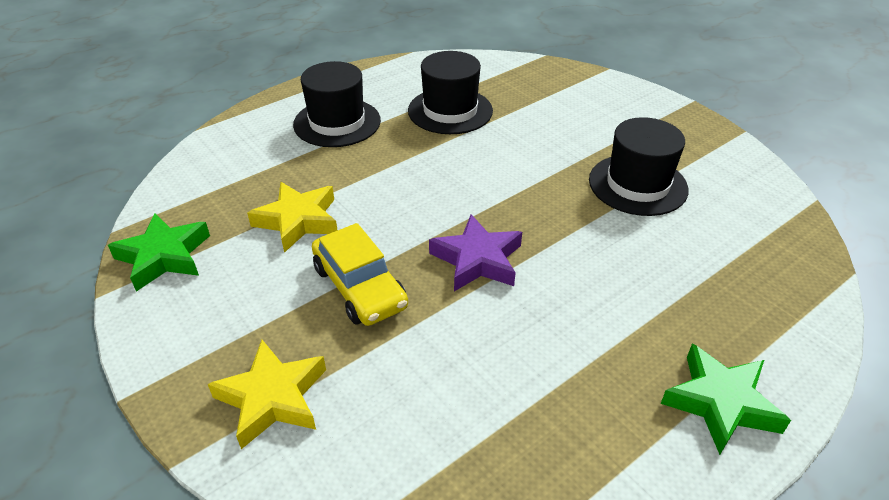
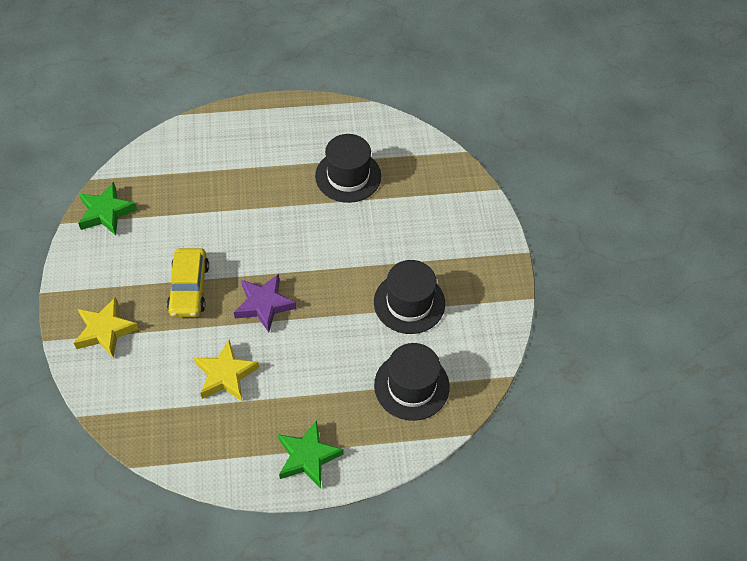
camera: 30 degrees right, 15 degrees up
yellow star [247,182,337,253] -> yellow star moved to [194,340,259,401]
black hat [293,61,381,147] -> black hat moved to [374,343,450,421]

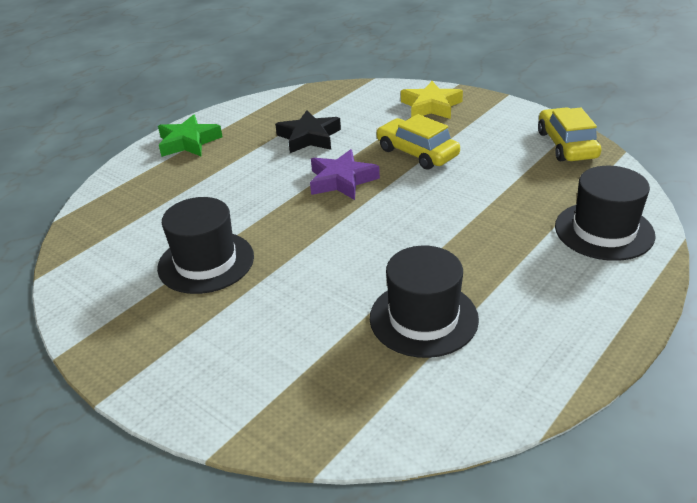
camera: 140 degrees right, 20 degrees down
green star [78,182,137,235] -> yellow car [538,107,601,161]
yellow star [194,340,259,401] -> black star [275,110,341,153]
black hat [374,343,450,421] -> black hat moved to [555,166,656,261]

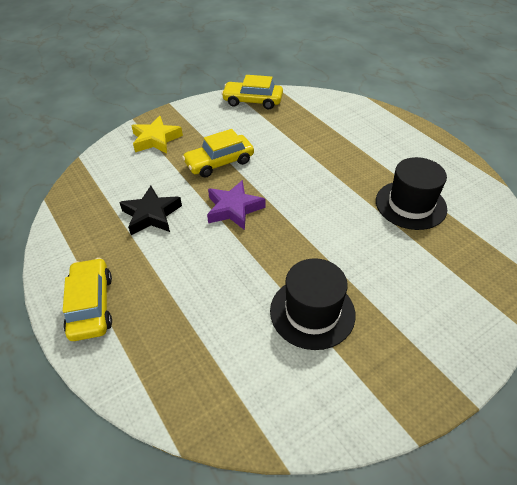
camera: 75 degrees left, 10 degrees up
green star [158,115,223,157] -> yellow car [63,258,112,341]
black hat [555,166,656,261] -> none

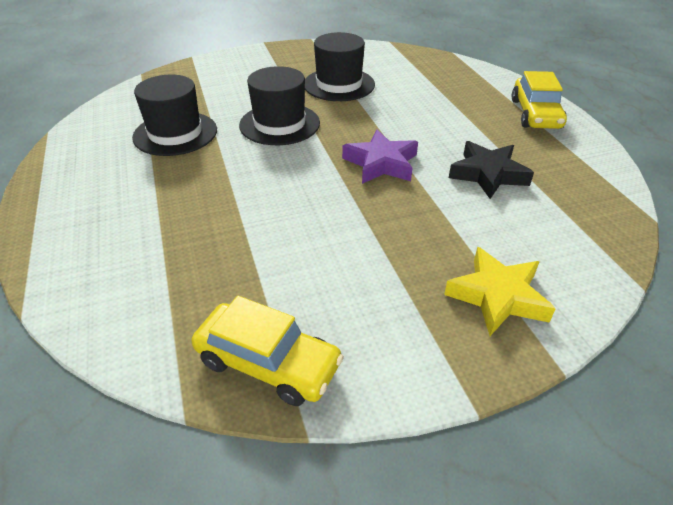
camera: 165 degrees left, 5 degrees down
yellow car [182,129,254,177] -> none
none -> black hat [239,66,320,145]

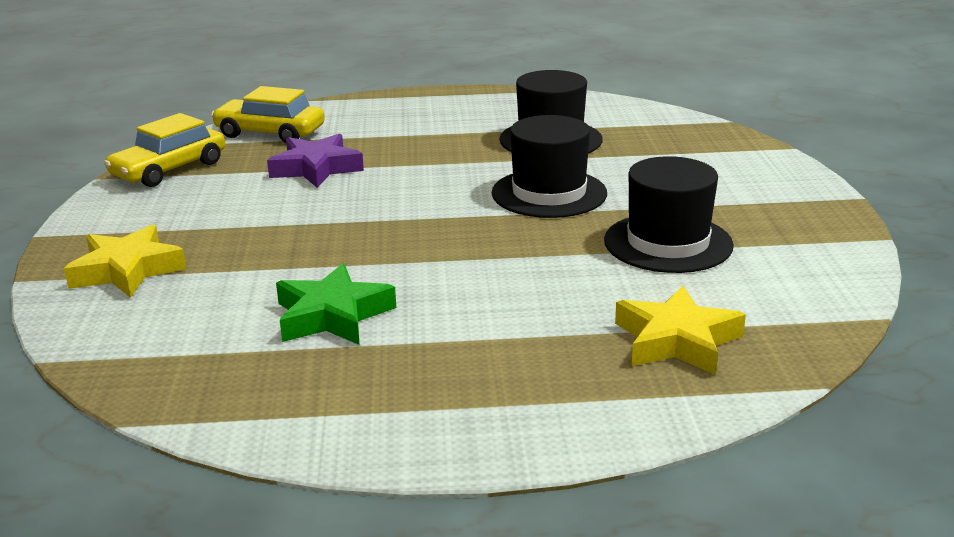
camera: 105 degrees right, 15 degrees down
purple star [342,129,418,184] -> purple star moved to [267,134,364,188]
black star [449,141,534,199] -> green star [276,264,396,345]
yellow car [511,71,567,129] -> yellow car moved to [211,86,325,143]
none -> yellow star [615,286,746,375]

